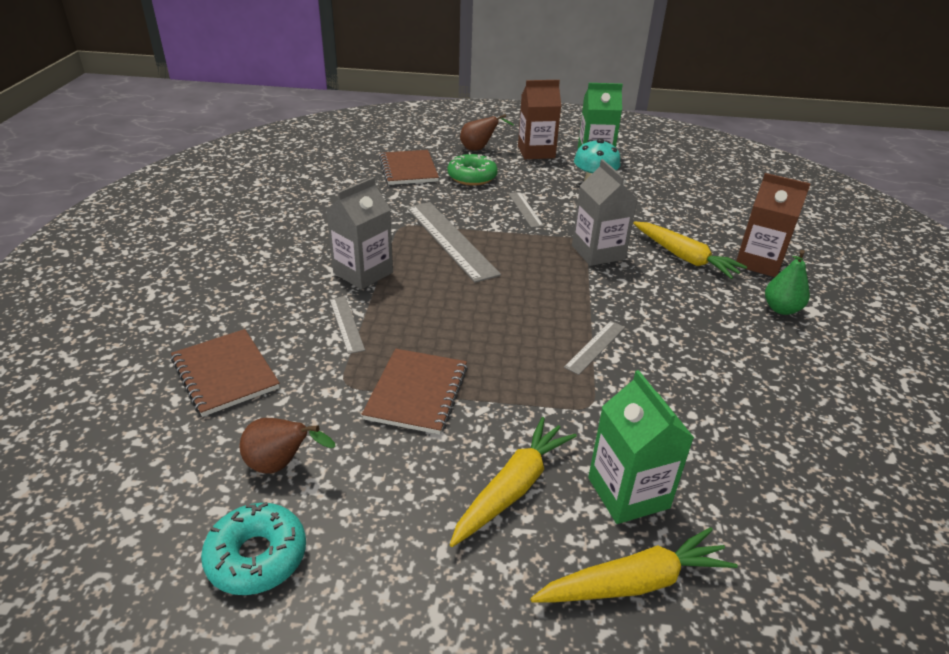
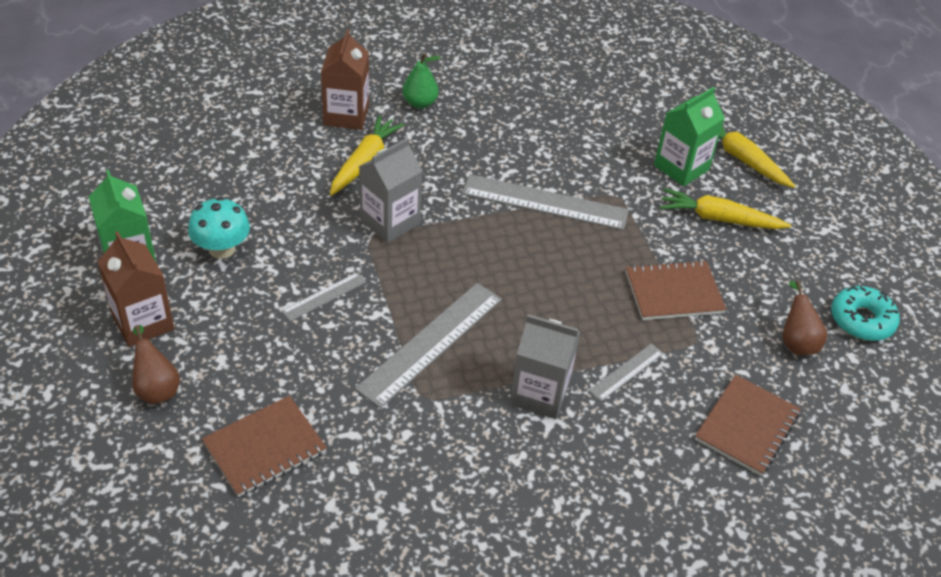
camera: 115 degrees left, 10 degrees up
green donut [447,152,498,186] -> none
grey ruler [564,321,625,375] -> grey ruler [462,174,629,230], size x2.01

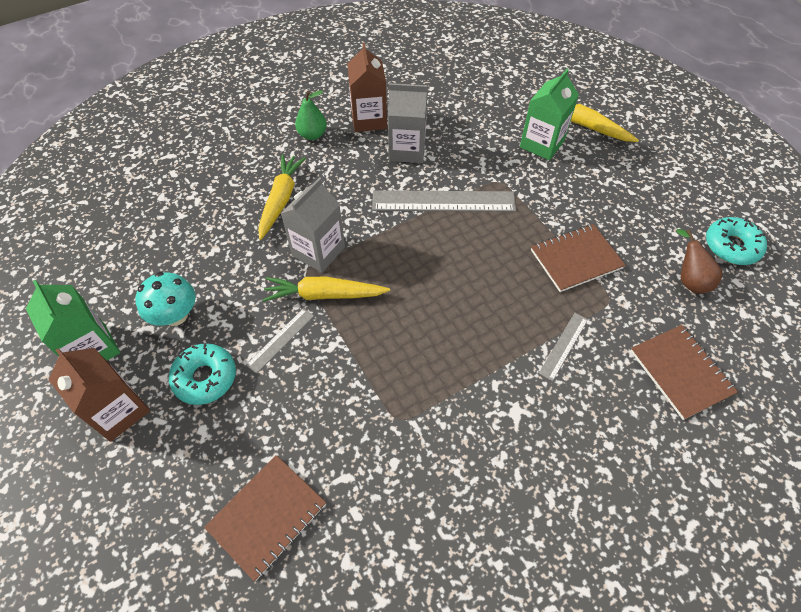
camera: 10 degrees left, 10 degrees up
brown pear [132,325,180,405] -> none
brown carton [321,29,369,130] -> brown carton moved to [347,43,387,132]
grey ruler [355,283,502,408] -> none
grey carton [510,314,580,419] -> grey carton moved to [388,83,427,163]
yellow carrot [660,188,791,229] -> yellow carrot moved to [263,277,390,302]
brown notebook [695,375,801,476] -> brown notebook turned 45 degrees counterclockwise [630,325,738,420]
none -> turquoise donut [169,343,236,405]

